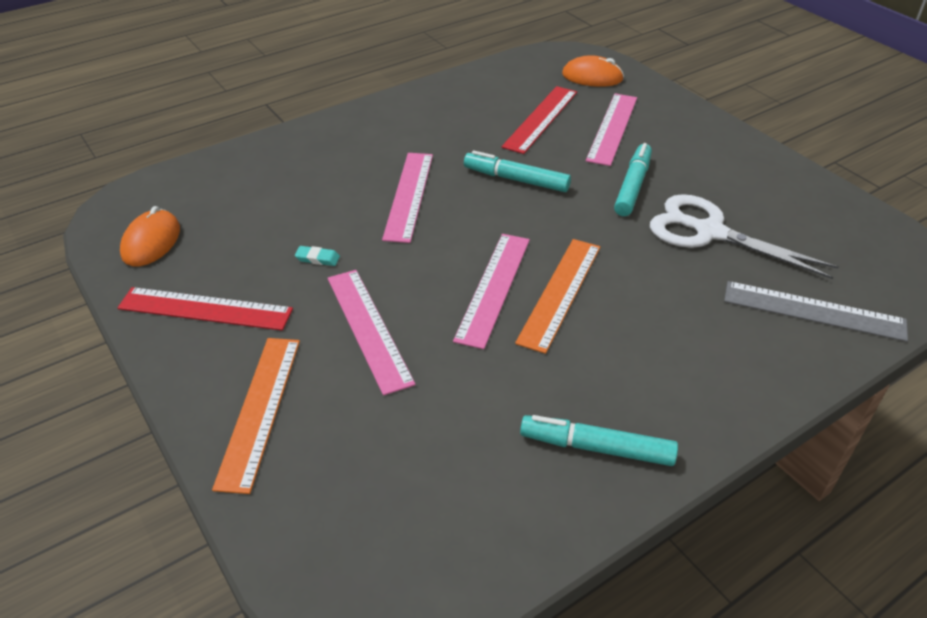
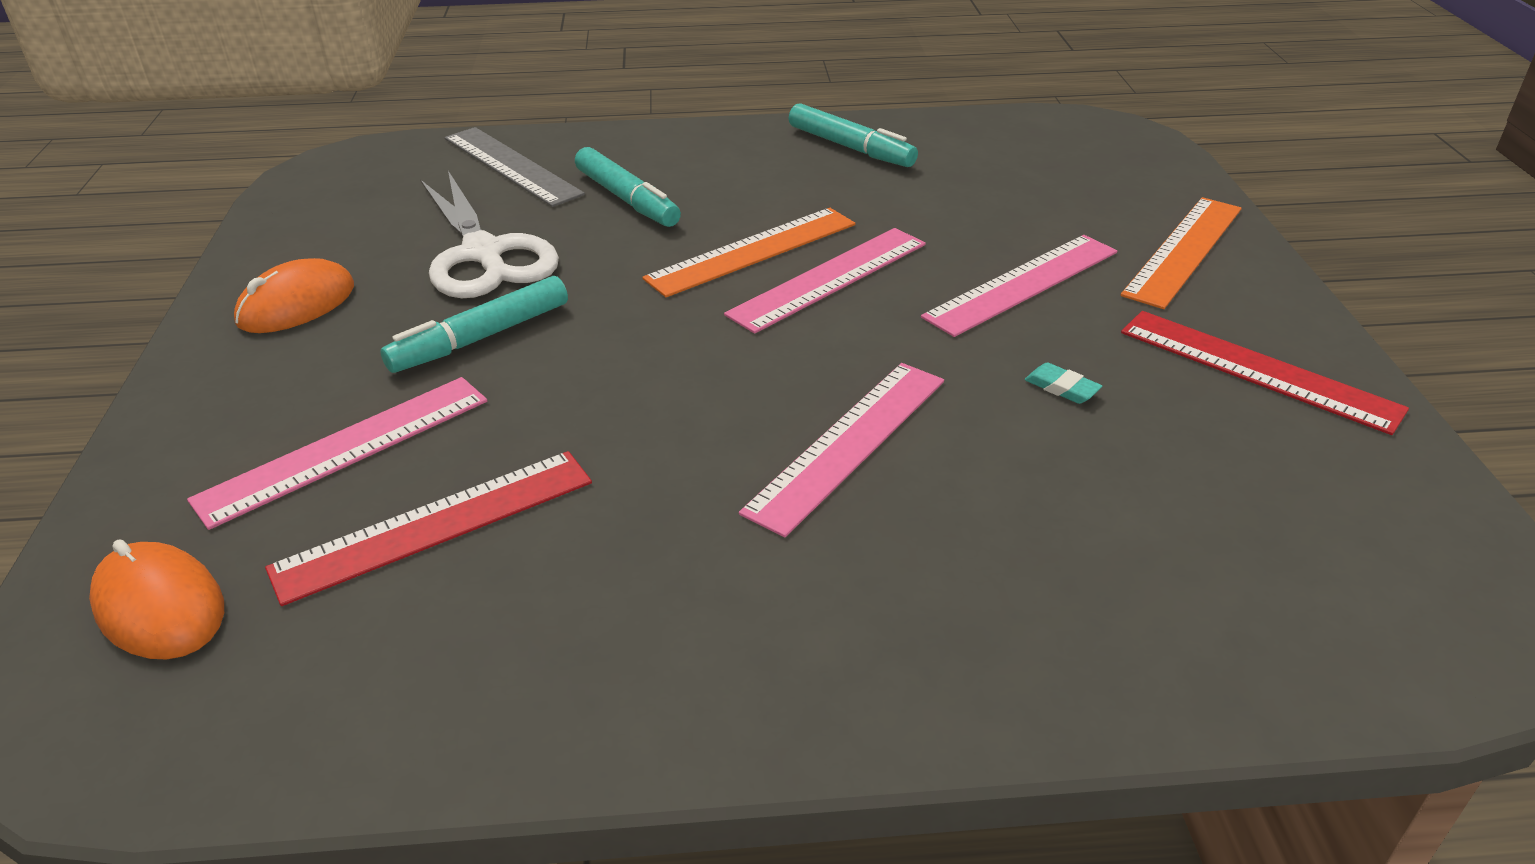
camera: 150 degrees left, 5 degrees down
orange mouse [120,206,180,266] -> orange mouse moved to [234,258,354,333]
pink ruler [328,270,416,396] -> pink ruler turned 45 degrees clockwise [921,235,1117,337]
turquoise marker [464,150,571,192] -> turquoise marker moved to [575,147,681,227]

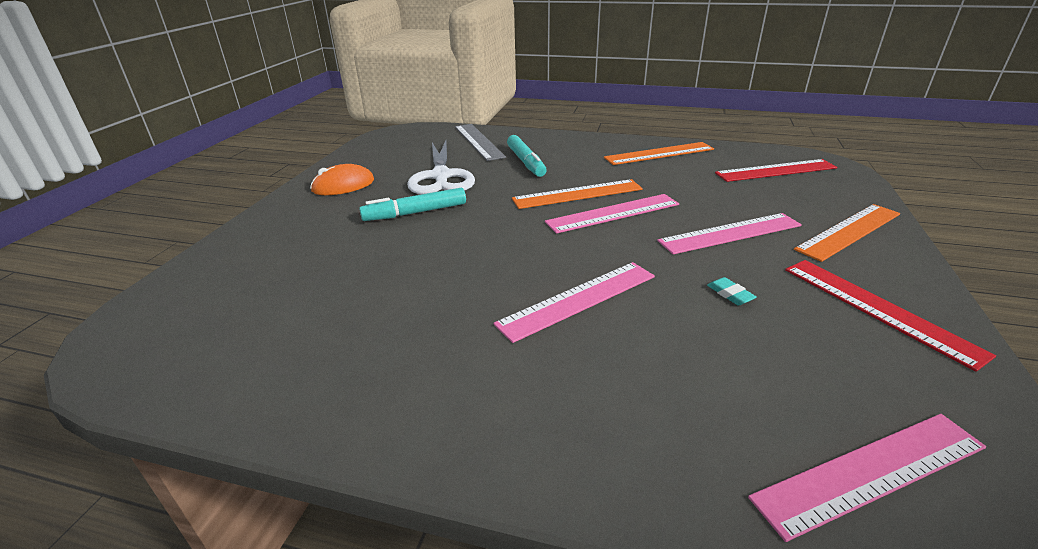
camera: 20 degrees right, 5 degrees down
orange mouse [89,539,224,659] -> none
pink ruler [187,377,487,530] -> pink ruler moved to [748,414,986,542]
red ruler [265,451,592,606] -> red ruler moved to [715,159,837,182]
turquoise marker [789,103,918,167] -> orange ruler [604,142,714,165]

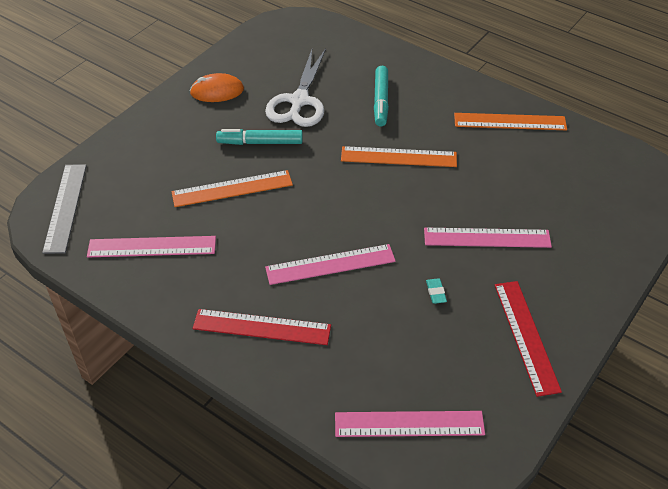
camera: 20 degrees right, 15 degrees up
grey ruler [455,124,506,161] -> grey ruler moved to [42,164,87,254]
pink ruler [545,194,679,234] -> pink ruler moved to [87,236,216,258]
red ruler [715,159,837,182] -> red ruler moved to [193,309,331,345]
orange ruler [794,204,900,262] -> orange ruler moved to [172,170,293,207]

